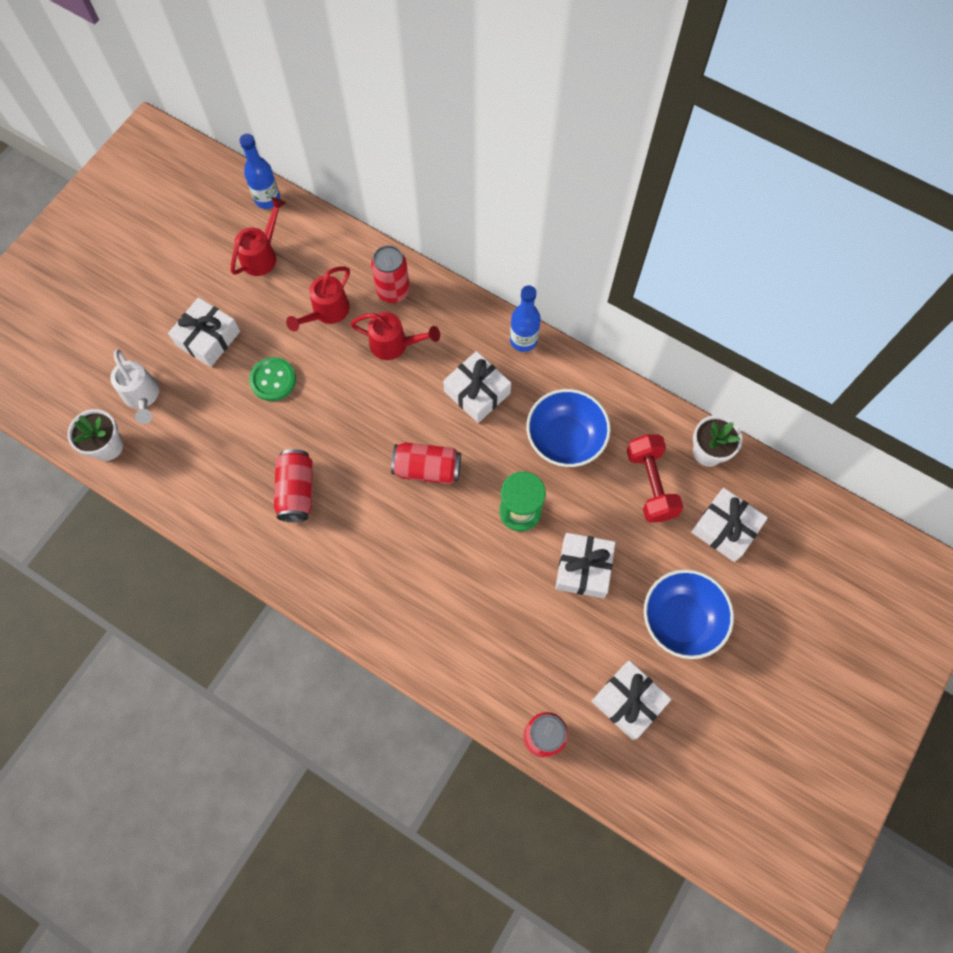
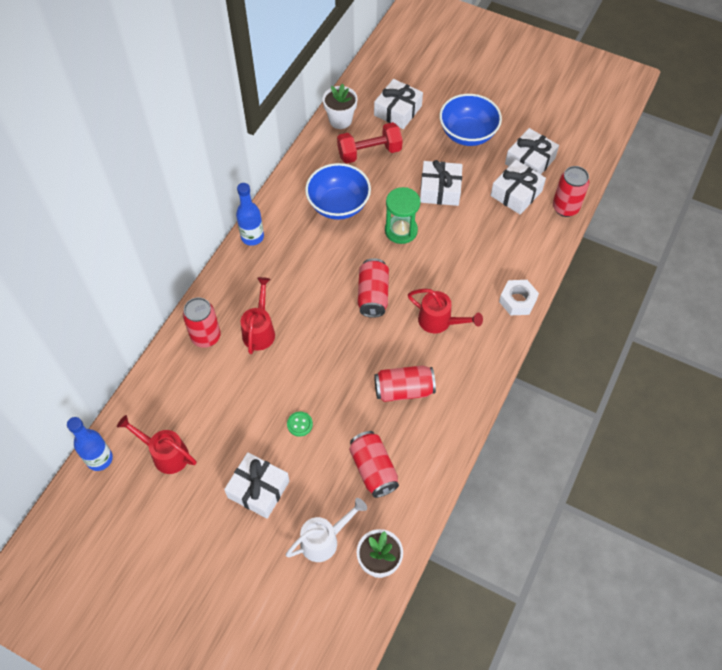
camera: 95 degrees left, 10 degrees down
green button [249,357,296,401] -> green button [287,412,313,437], size x0.61
red watering can [286,267,350,331] -> red watering can moved to [408,289,483,334]
white gift [443,351,511,423] -> white gift moved to [491,160,546,214]
none -> red can [349,431,399,498]
none -> white nut [499,280,539,315]

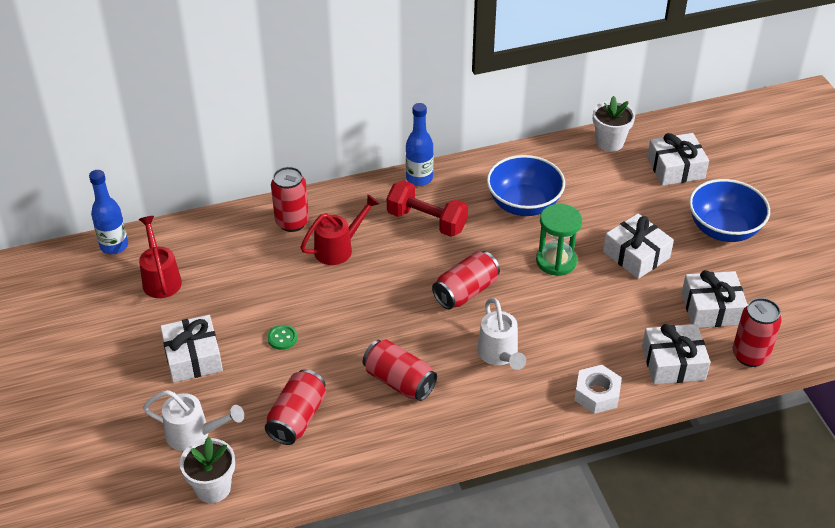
camera: 45 degrees right, 15 degrees down
red dumbbell [337,122,403,164] -> red dumbbell moved to [387,180,468,237]
red watering can [408,289,483,334] -> white watering can [477,298,526,370]
white gift [505,128,559,175] -> white gift moved to [642,324,710,385]

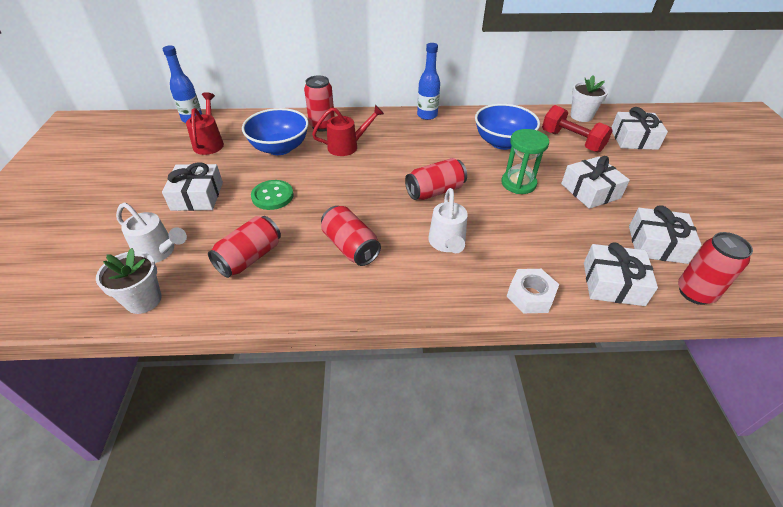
camera: 15 degrees right, 0 degrees up
green button [268,325,298,350] -> green button [251,180,294,210], size x1.65
red dumbbell [387,180,468,237] -> red dumbbell moved to [542,105,613,152]
blue bowl [689,179,770,242] -> blue bowl moved to [242,108,309,155]

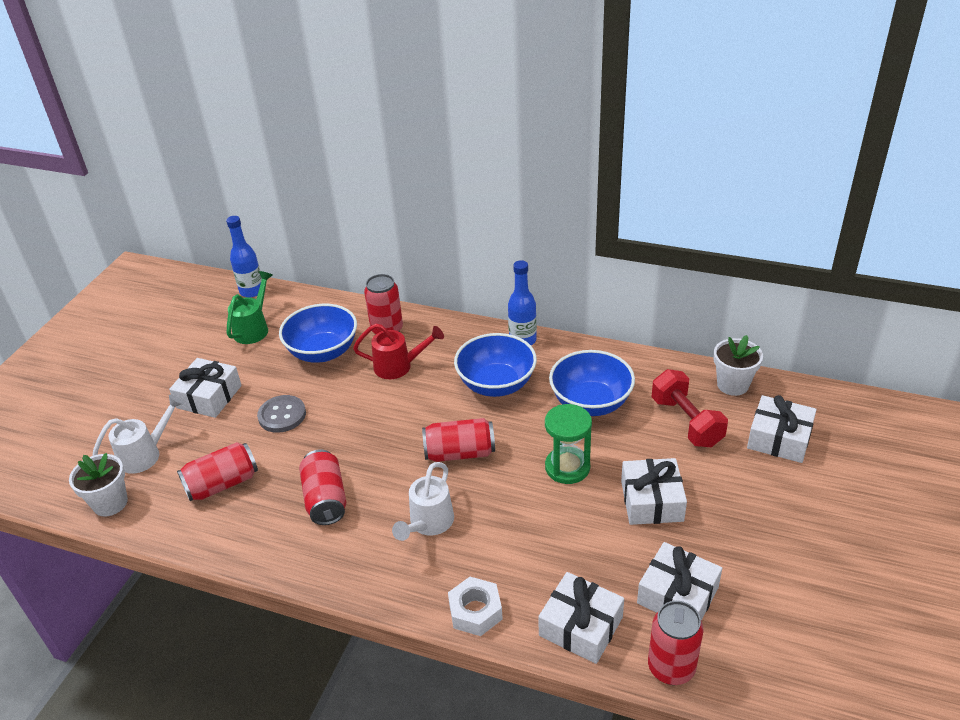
camera: 25 degrees right, 5 degrees down
white watering can [116,202,187,263] -> white watering can turned 90 degrees counterclockwise [92,395,184,474]
red watering can [186,92,224,155] -> green watering can [227,271,272,344]
green button [251,180,294,210] -> grey button [257,395,306,433]
none -> blue bowl [454,333,537,397]

